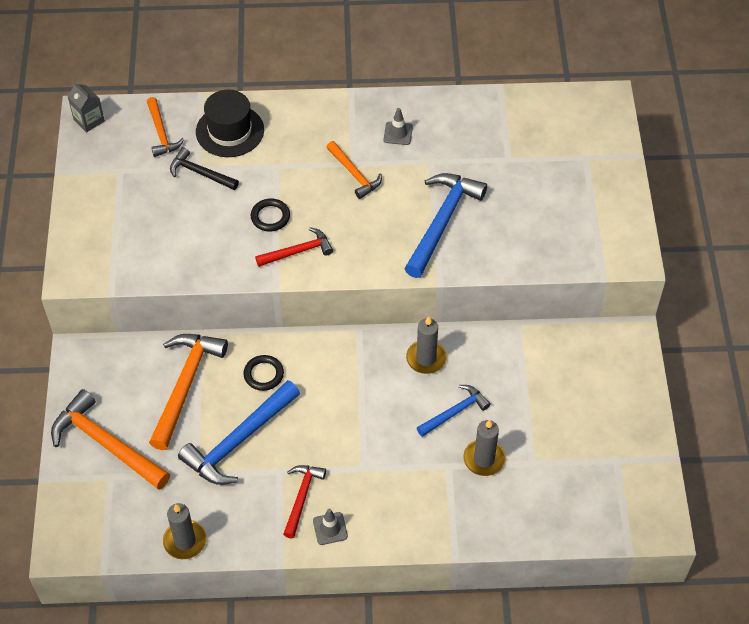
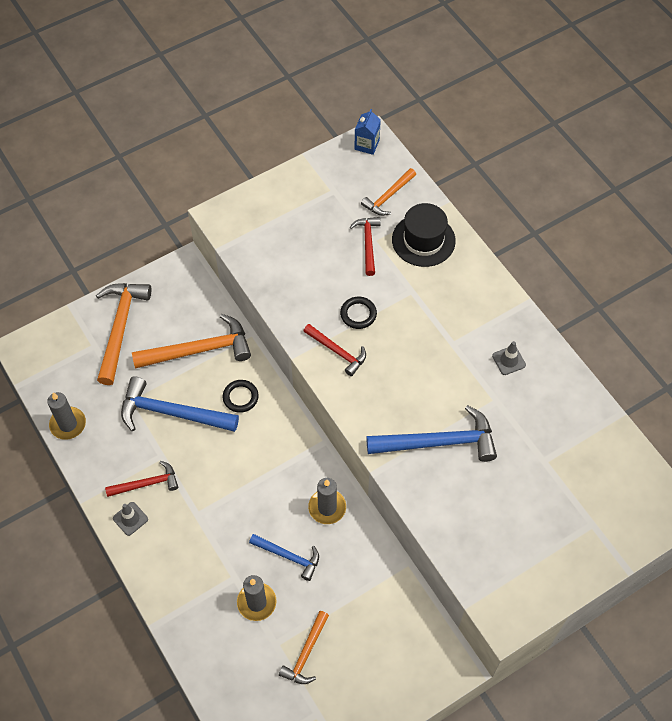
camera: 60 degrees right, 5 degrees up
grey carton [67,82,105,133] -> blue carton [354,109,381,155]
black hammer [170,147,239,190] -> red hammer [350,217,381,276]
orange hammer [326,141,382,199] -> orange hammer moved to [279,611,329,684]

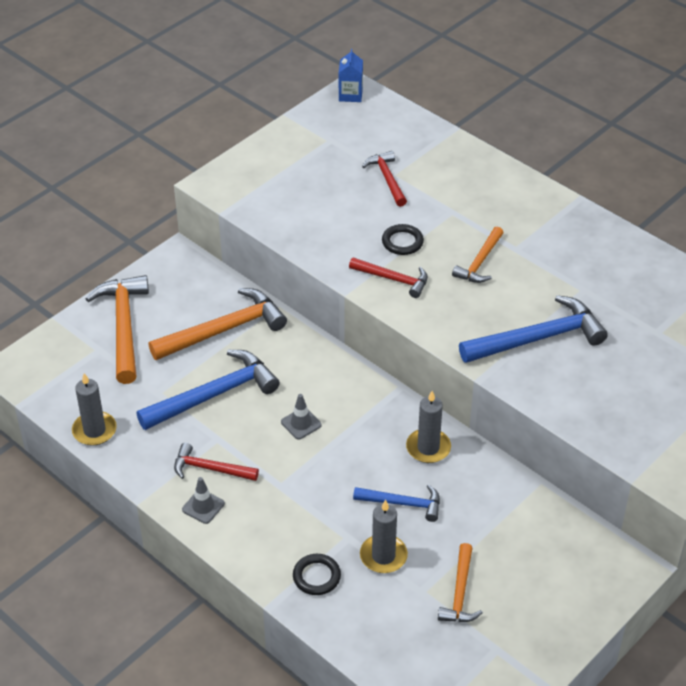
camera: 15 degrees left, 15 degrees down
red hammer [105,461,178,497] -> red hammer turned 135 degrees counterclockwise [174,443,259,481]
blue hammer [121,376,239,432] -> blue hammer turned 150 degrees clockwise [136,350,280,430]
black ring [223,380,259,413] -> black ring moved to [293,554,341,595]
orange hammer [361,168,416,216] -> orange hammer moved to [452,227,504,283]
black hat [392,203,456,267] -> none
grey traffic cone [492,341,526,375] -> grey traffic cone moved to [281,394,322,439]

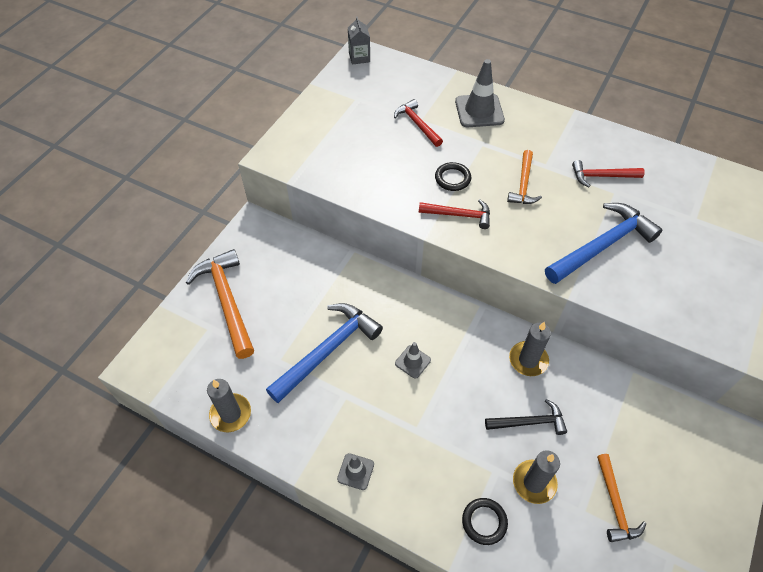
camera: 15 degrees left, 10 degrees up
orange hammer [148,288,287,360] -> none
red hammer [174,443,259,481] -> red hammer moved to [572,160,645,187]
blue carton [339,49,363,102] -> grey carton [348,16,370,65]
blue hammer [353,484,440,522] -> black hammer [485,399,567,435]
none -> grey traffic cone [455,59,505,127]

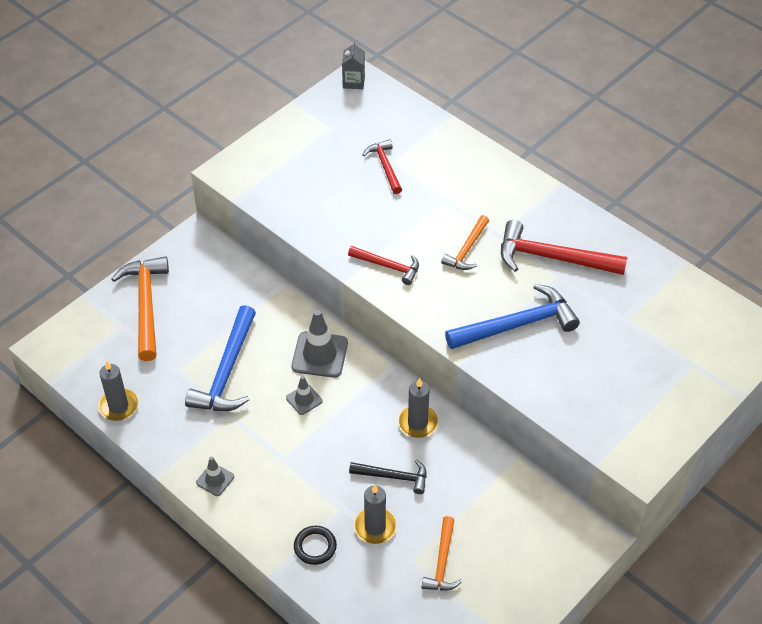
camera: 15 degrees right, 5 degrees down
blue hammer [266,303,383,403] -> blue hammer turned 135 degrees clockwise [185,305,256,411]
black ring [435,162,471,191] -> none
grey traffic cone [455,59,505,127] -> grey traffic cone moved to [291,310,348,378]
red hammer [572,160,645,187] -> red hammer [501,220,627,275], size x1.73

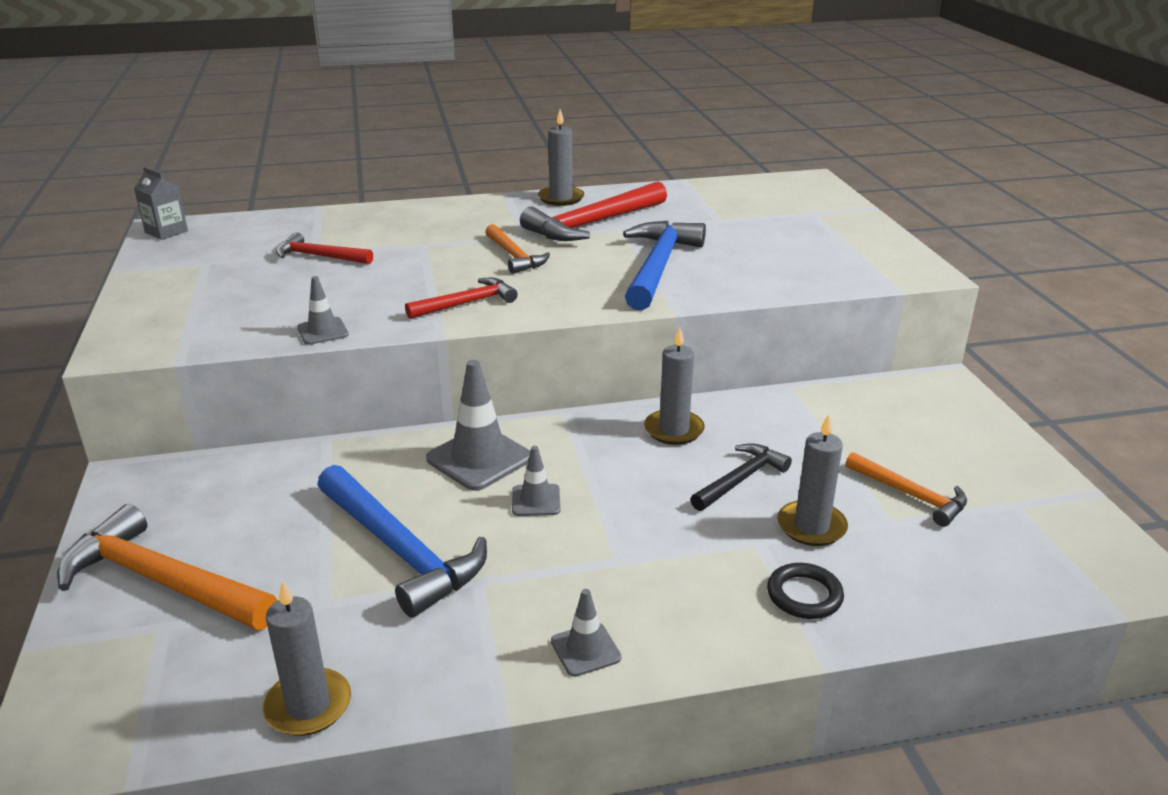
camera: 55 degrees left, 20 degrees down
none -> grey traffic cone [297,276,349,345]
none -> grey candle [538,109,584,206]

